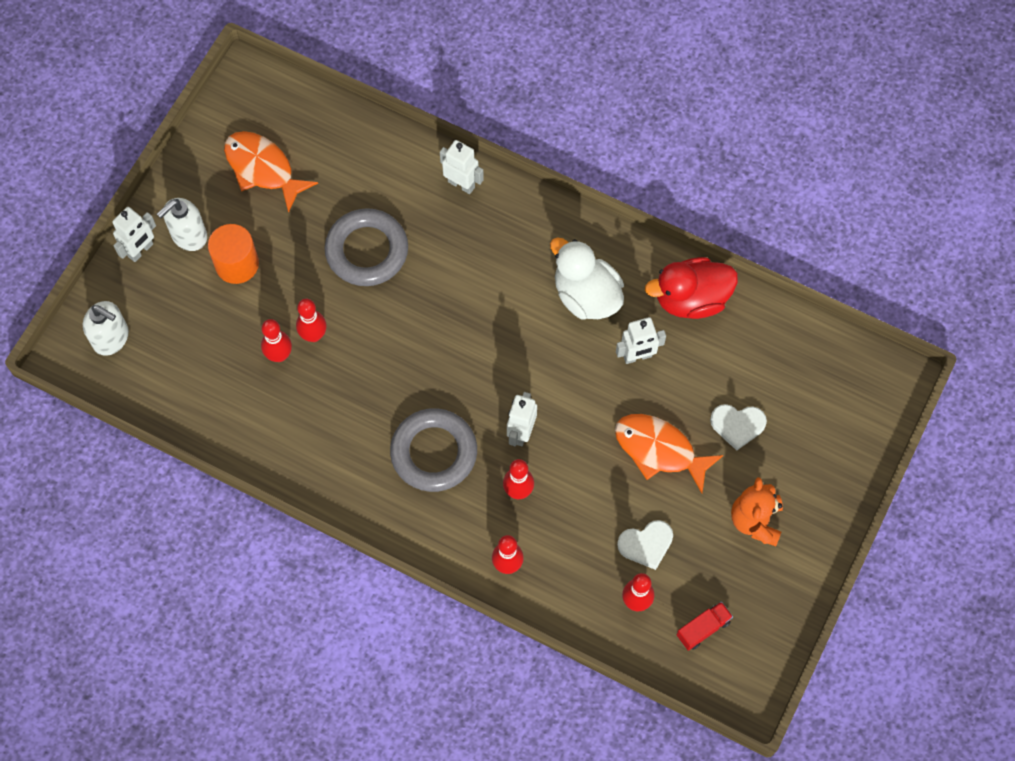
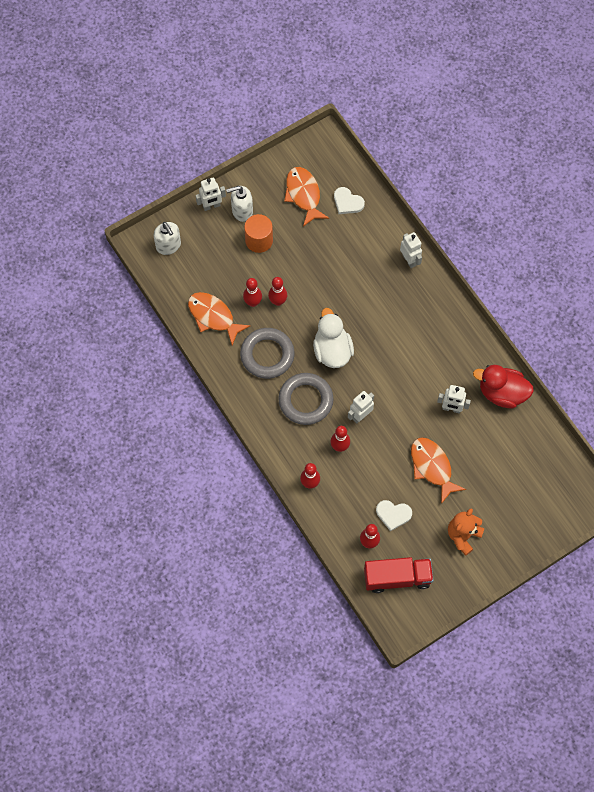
camera: 30 degrees right, 0 degrees up
grey ring [325,208,408,286] -> grey ring moved to [240,328,295,379]
white duck [550,237,624,319] -> white duck moved to [313,308,354,368]
red truck [676,602,733,651] -> red truck [364,557,434,593], size x1.87
white heart [710,404,767,451] -> white heart moved to [334,187,365,214]
none -> orange fish [188,292,251,345]

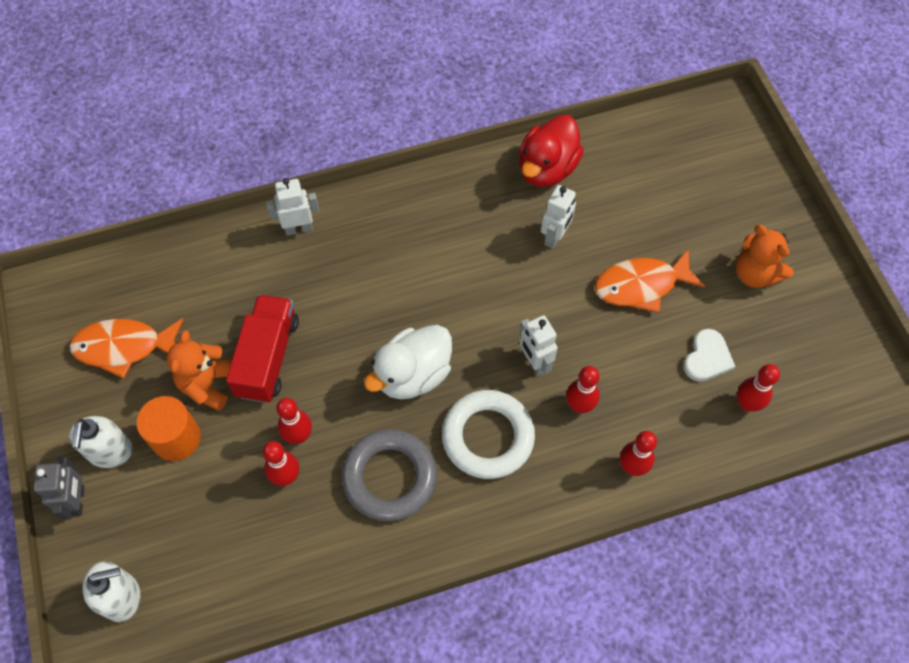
camera: 75 degrees left, 5 degrees down
orange fish [188,292,251,345] -> none
white robot [196,177,226,211] -> grey robot [33,457,84,520]
grey ring [278,373,334,425] -> white ring [442,390,535,479]
white duck [313,308,354,368] -> white duck turned 45 degrees counterclockwise [364,325,452,399]
white heart [334,187,365,214] -> none
red truck [364,557,434,593] -> red truck moved to [226,295,299,403]
none -> orange teddy bear [167,330,232,411]

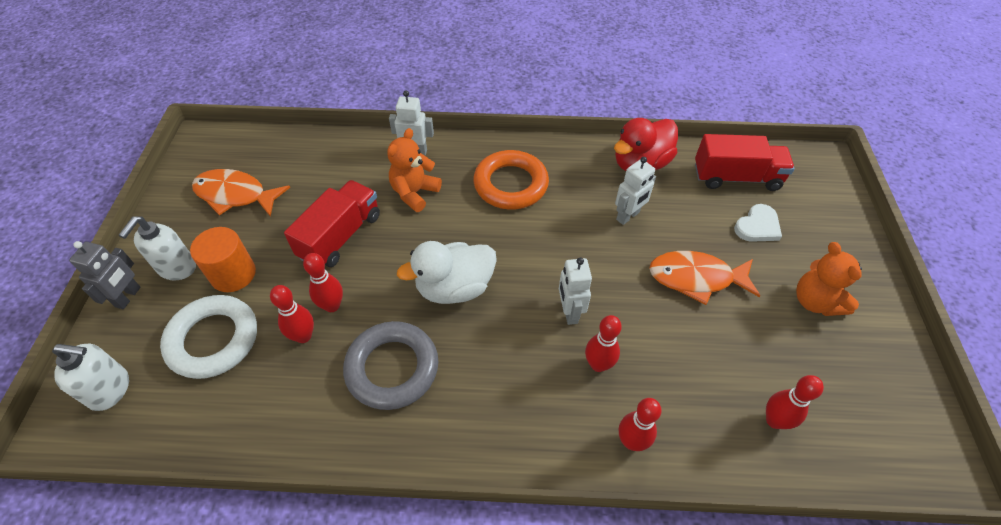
camera: 20 degrees right, 10 degrees down
orange teddy bear [167,330,232,411] -> orange teddy bear moved to [387,128,442,212]
white ring [442,390,535,479] -> white ring moved to [160,295,257,379]
white heart [683,329,735,382] -> white heart moved to [734,204,782,242]
none -> orange ring [473,150,549,210]
none -> red truck [695,134,795,191]

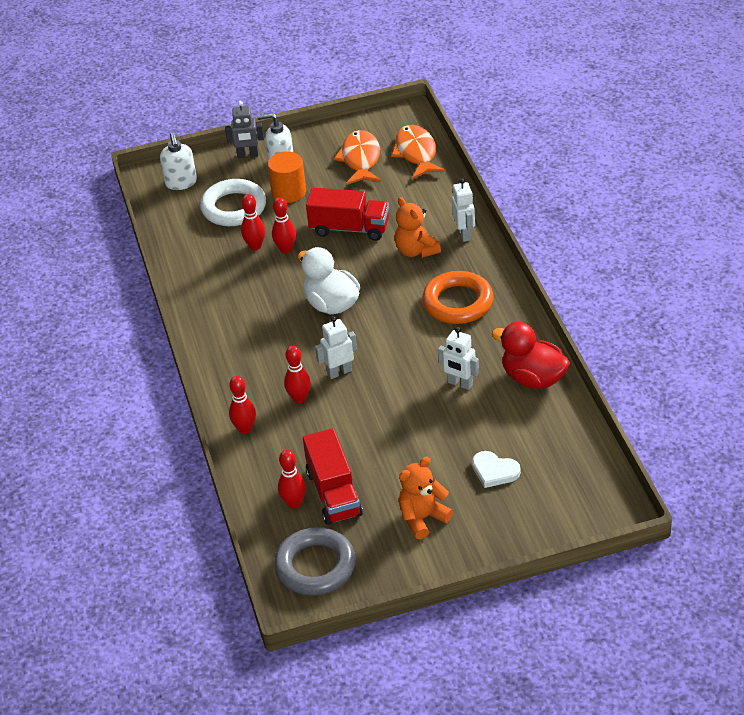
camera: 75 degrees right, 10 degrees down
grey ring [343,321,438,410] -> grey ring moved to [274,527,356,595]
orange teddy bear [387,128,442,212] -> orange teddy bear turned 135 degrees counterclockwise [394,197,441,258]
orange fish [649,251,760,305] -> orange fish moved to [391,125,446,179]
red truck [695,134,795,191] -> red truck moved to [303,428,363,525]

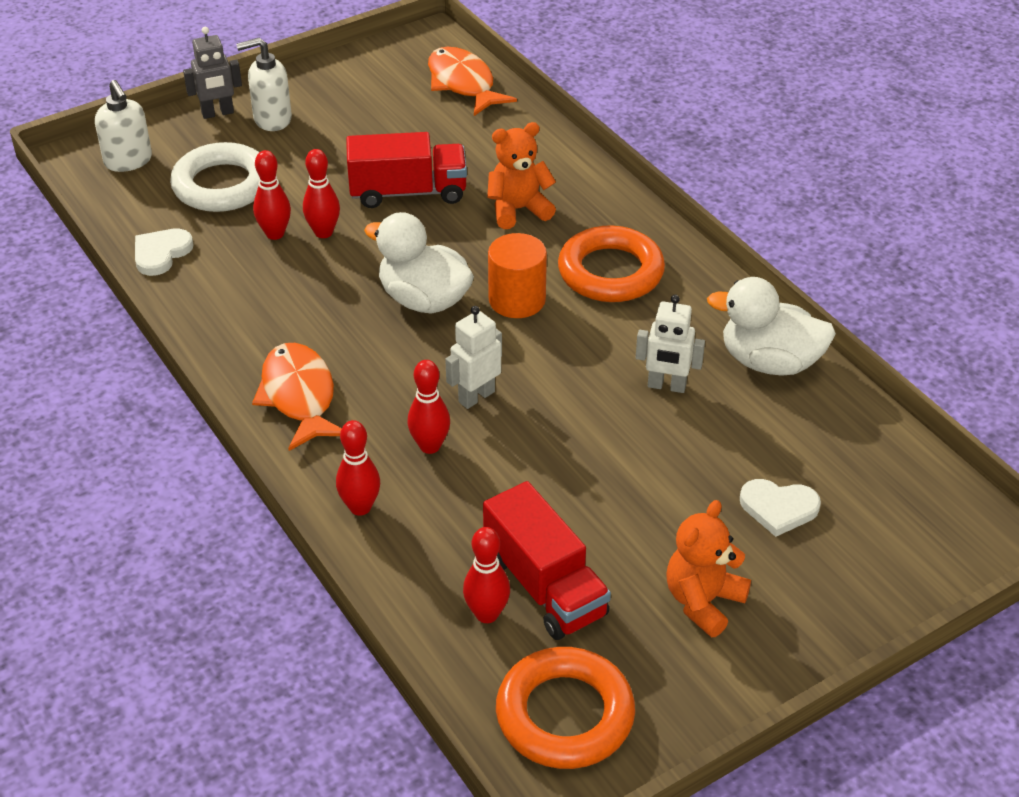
camera: 20 degrees left, 0 degrees up
orange cylinder [268,151,306,203] -> orange cylinder moved to [488,233,547,318]
grey ring [274,527,356,595] -> orange ring [496,647,635,769]
orange fish [334,130,381,185] -> orange fish moved to [252,343,342,451]
orange teddy bear [394,197,441,258] -> orange teddy bear turned 120 degrees clockwise [487,122,556,229]
white robot [452,178,475,242] -> none
red duck [491,322,570,389] -> white duck [707,277,836,376]
none -> white heart [135,228,193,276]

